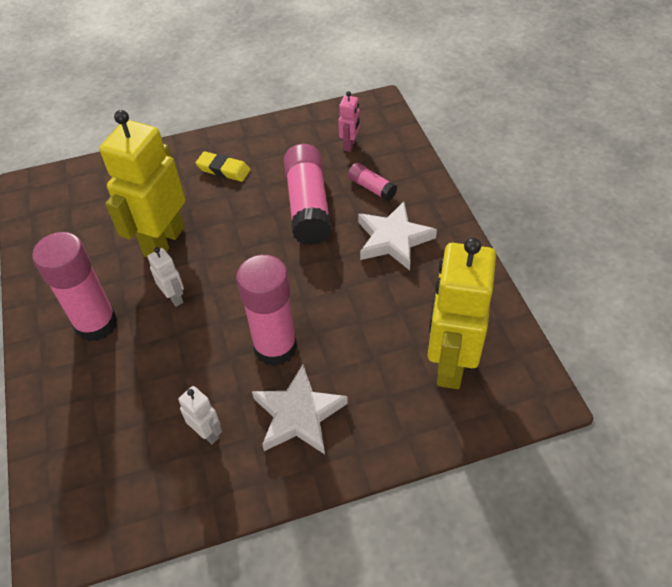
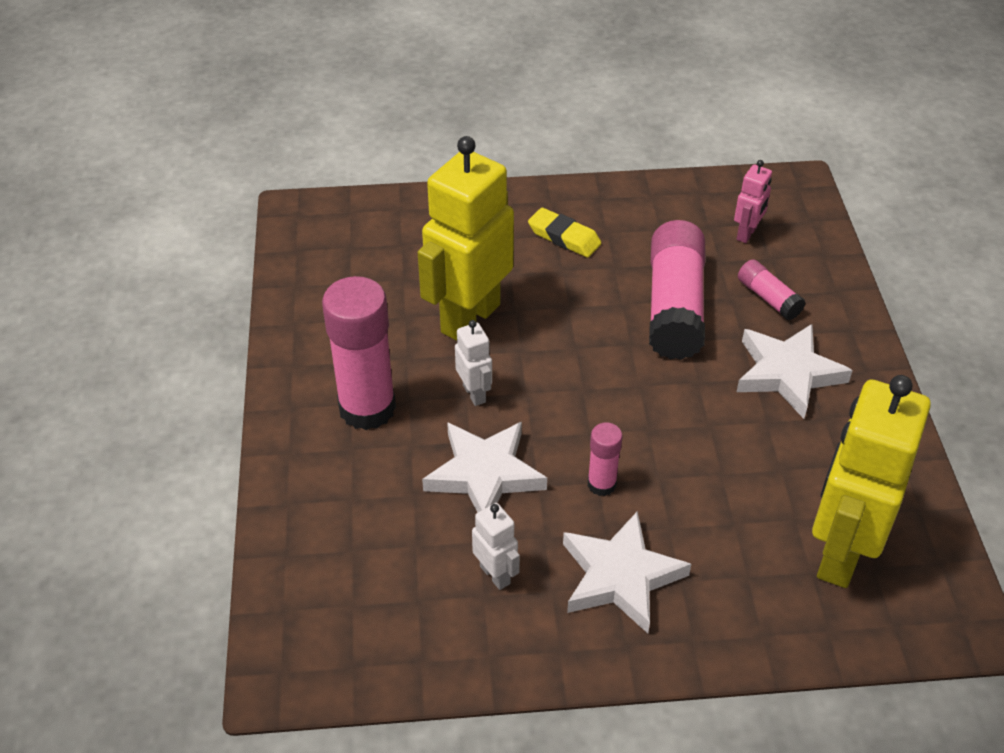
camera: 10 degrees right, 5 degrees down
pink glue stick [236,255,297,366] -> pink glue stick [588,423,623,496], size x0.49
none -> white star [422,422,547,512]

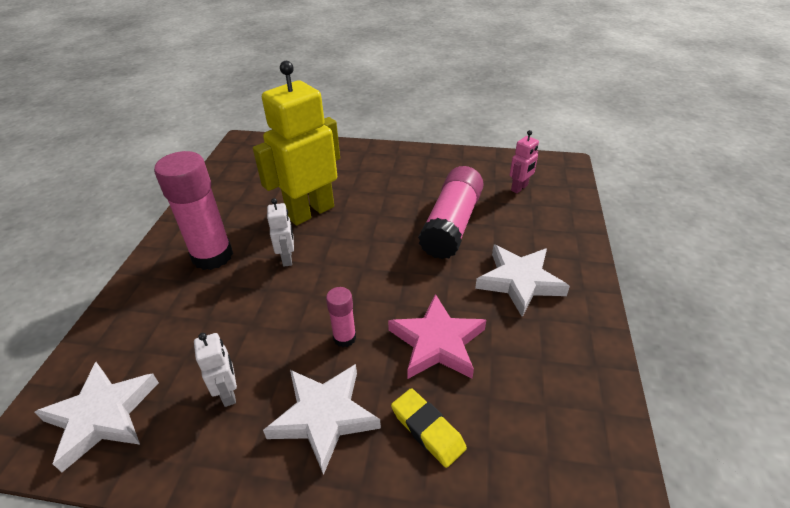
camera: 15 degrees right, 5 degrees down
white star [422,422,547,512] -> white star moved to [34,362,159,472]
yellow eraser [528,208,601,258] -> yellow eraser moved to [391,388,467,468]
pink glue stick [738,259,806,320] -> none
yellow robot [812,375,931,588] -> none
none -> pink star [388,294,486,379]

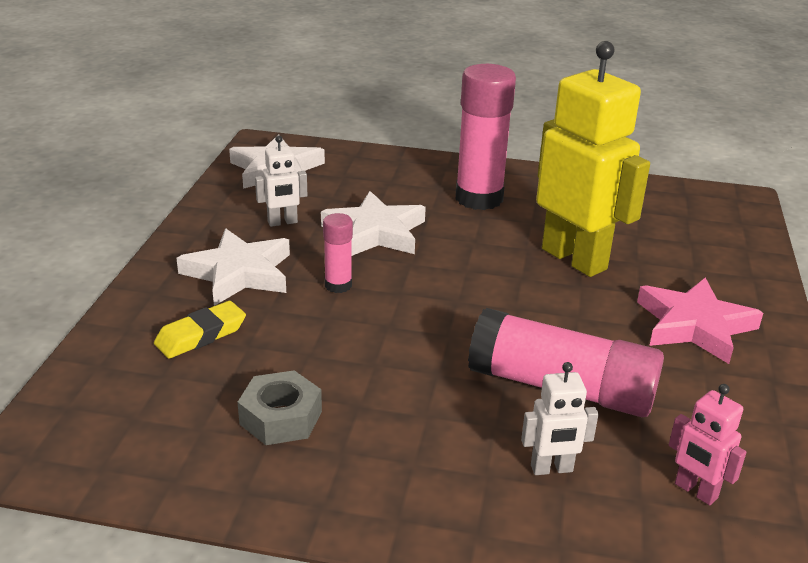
camera: 90 degrees right, 10 degrees down
white robot [267,198,294,267] -> white robot moved to [521,362,599,475]
pink star [388,294,486,379] -> pink star moved to [637,278,763,364]
white star [475,245,570,317] -> white star moved to [321,191,426,256]
none -> grey nut [238,370,322,445]

